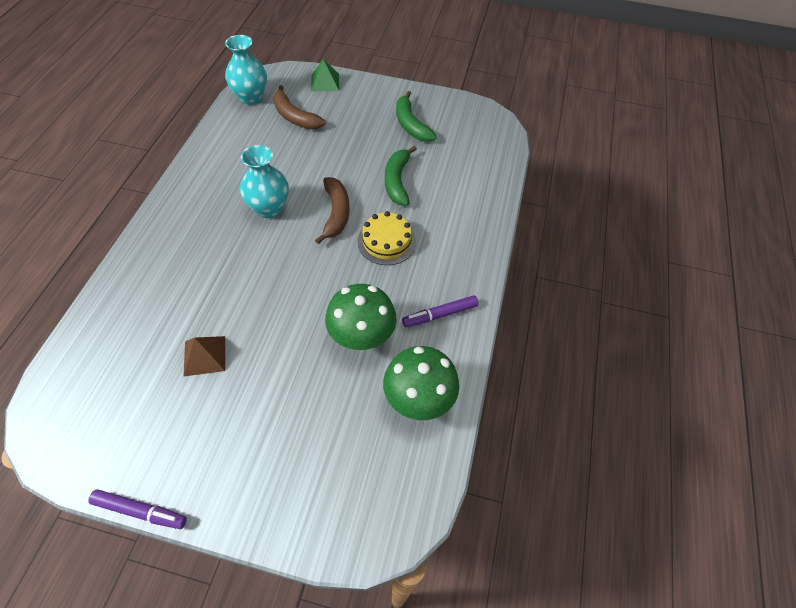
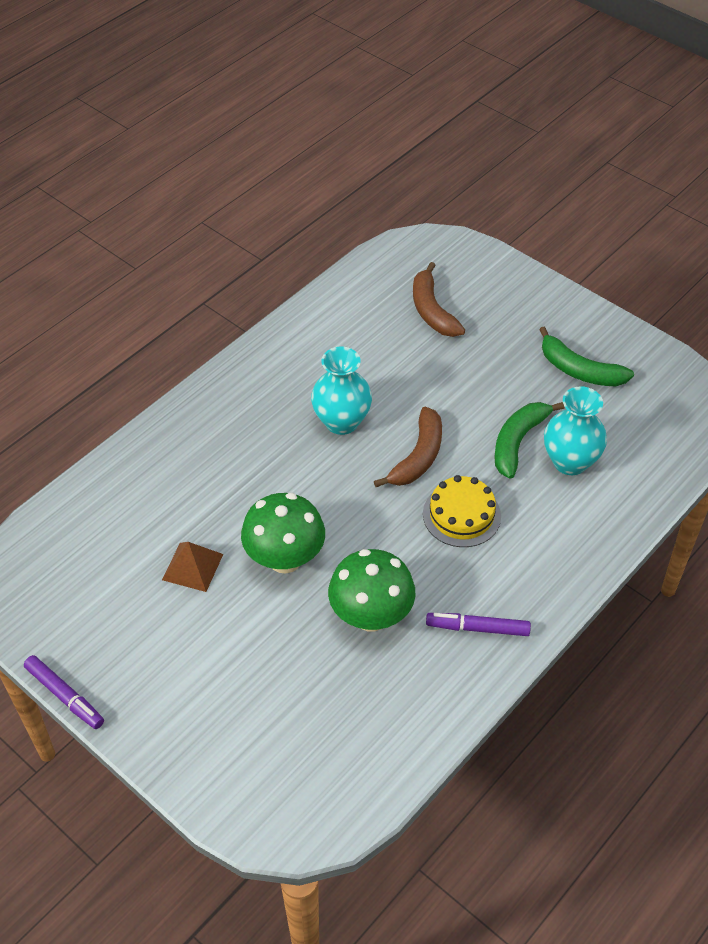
camera: 30 degrees right, 5 degrees down
turquoise vase [225,35,267,105] -> turquoise vase moved to [544,386,607,475]
green pyramid [311,59,339,91] -> none
green mushroom [383,346,459,420] -> green mushroom moved to [241,493,325,573]
green banana [396,91,437,142] -> green banana turned 60 degrees counterclockwise [539,326,634,386]

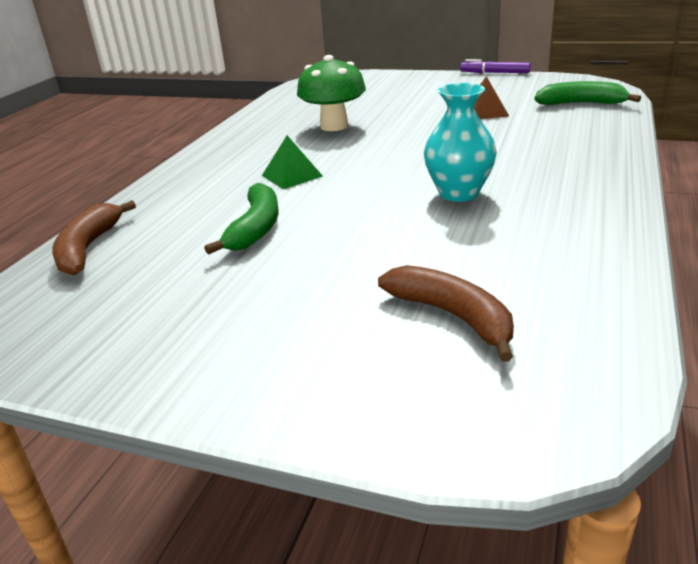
camera: 160 degrees right, 20 degrees down
green mushroom [241,493,325,573] -> none
brown banana [374,407,442,487] -> brown banana moved to [52,200,136,275]
yellow cake [423,475,501,547] -> green pyramid [262,135,323,189]
purple marker [426,613,531,636] -> none
green banana [539,326,634,386] -> green banana moved to [534,81,641,105]
turquoise vase [544,386,607,475] -> none

